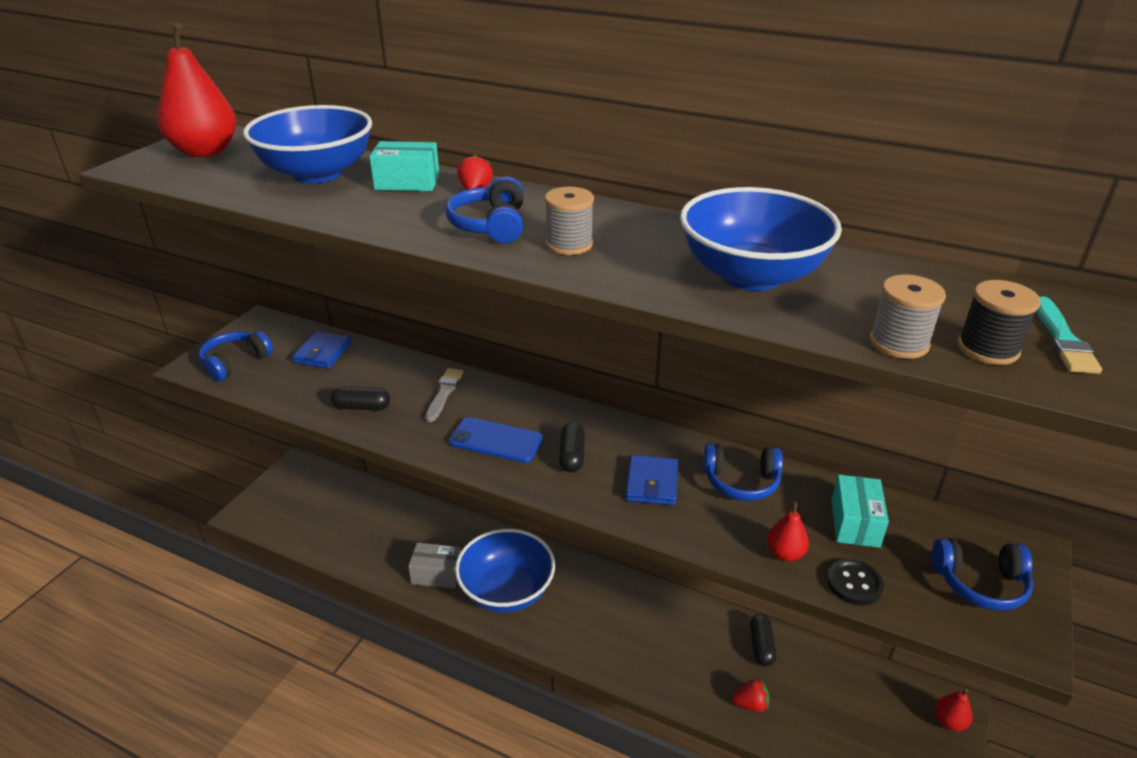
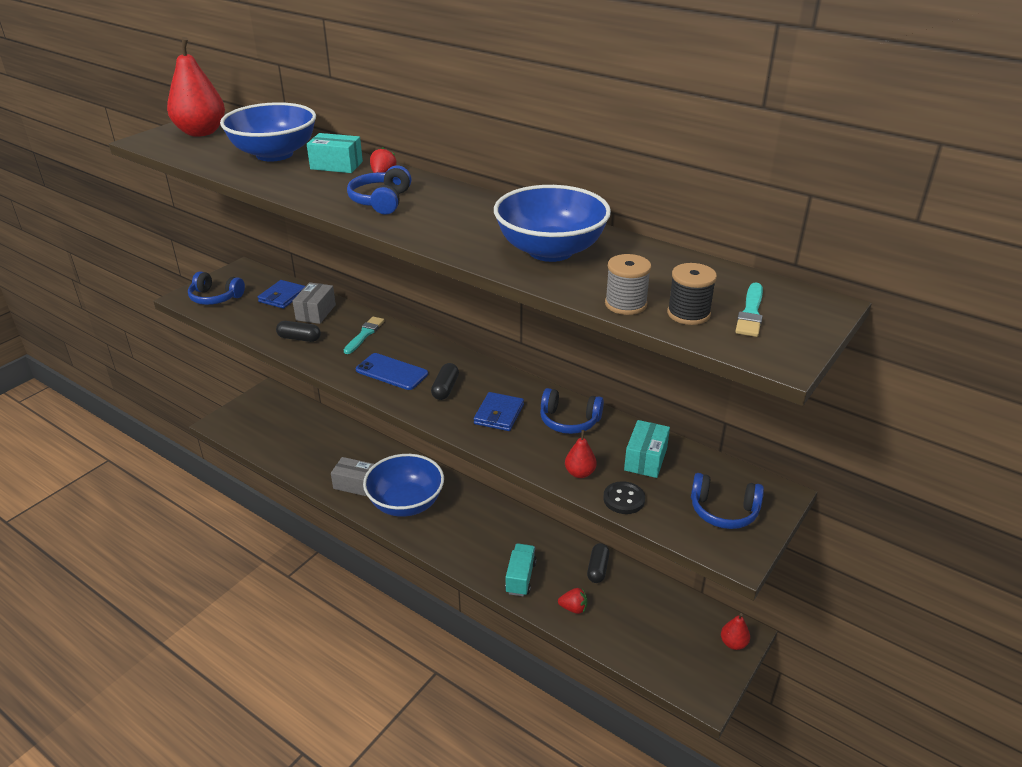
camera: 10 degrees right, 0 degrees up
blue headphones [198,331,273,382] -> blue headphones turned 120 degrees counterclockwise [188,271,245,305]
grey brush [425,368,464,422] -> turquoise brush [344,317,385,354]
grey spool [545,187,594,255] -> none
none -> grey box [293,282,336,324]
none -> turquoise truck [505,544,537,596]

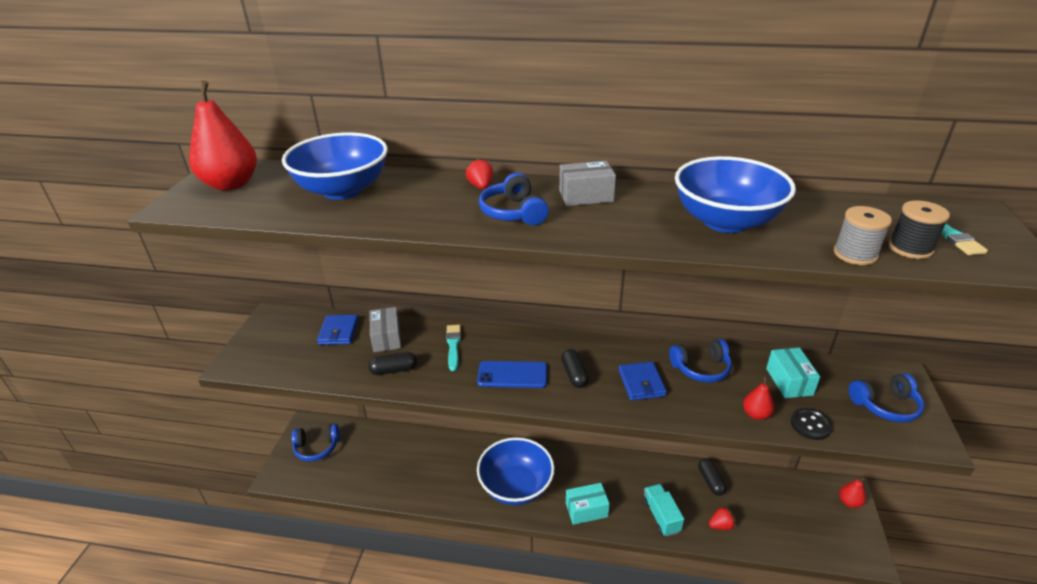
camera: 25 degrees left, 0 degrees up
blue headphones [188,271,245,305] -> blue headphones moved to [292,424,340,461]
turquoise box [307,133,363,173] -> turquoise box moved to [566,483,610,525]
grey box [331,457,374,496] -> grey box moved to [559,161,616,206]

